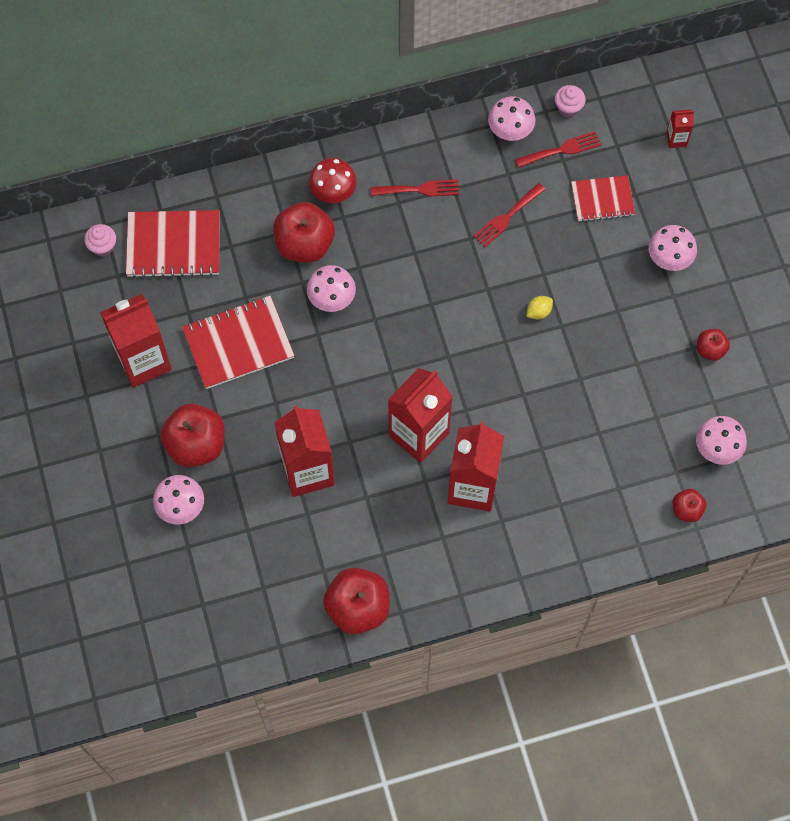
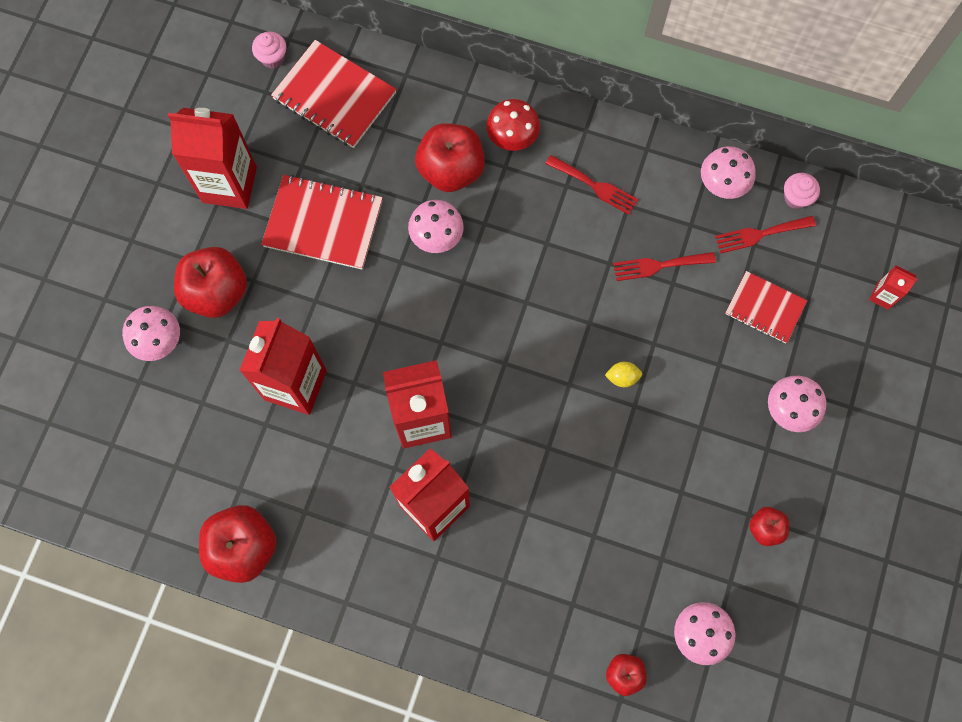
camera: 35 degrees right, 5 degrees up
red fork [515,131,601,168] -> red fork turned 150 degrees clockwise [715,216,816,253]

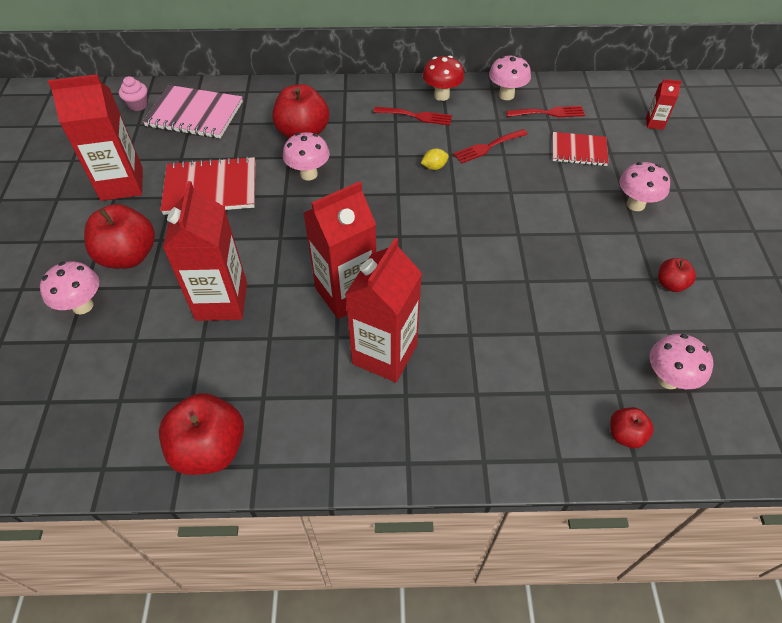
camera: 20 degrees left, 20 degrees down
red notebook [271,40,396,148] -> pink notebook [142,85,243,138]
red mushroom [486,99,540,151] -> red mushroom moved to [422,56,464,101]
yellow lemon [605,362,642,387] -> yellow lemon moved to [421,148,449,170]
red fork [715,216,816,253] -> red fork turned 150 degrees counterclockwise [506,106,585,117]
pink cupcake [784,173,820,209] -> none

